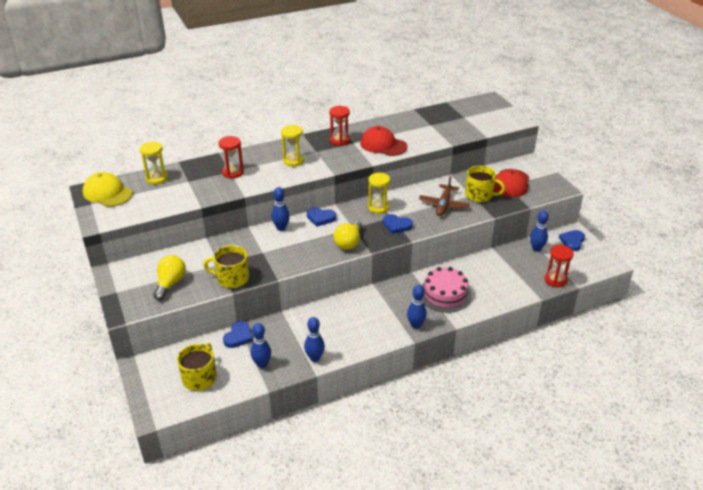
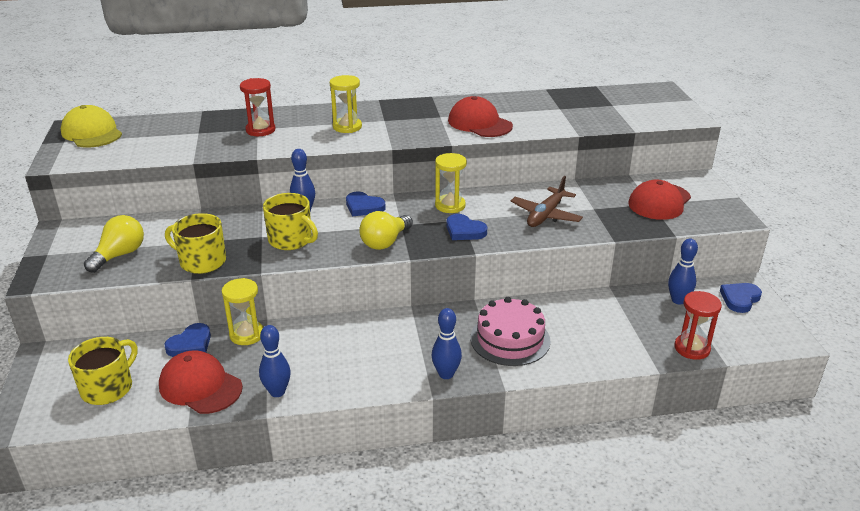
camera: 15 degrees right, 5 degrees down
yellow hourglass [140,141,168,184] -> yellow hourglass moved to [222,278,263,345]
blue bowling pin [251,323,271,368] -> red cap [159,350,243,414]
red hourglass [329,106,350,146] -> none
yellow mug [465,166,505,202] -> yellow mug moved to [263,193,318,250]

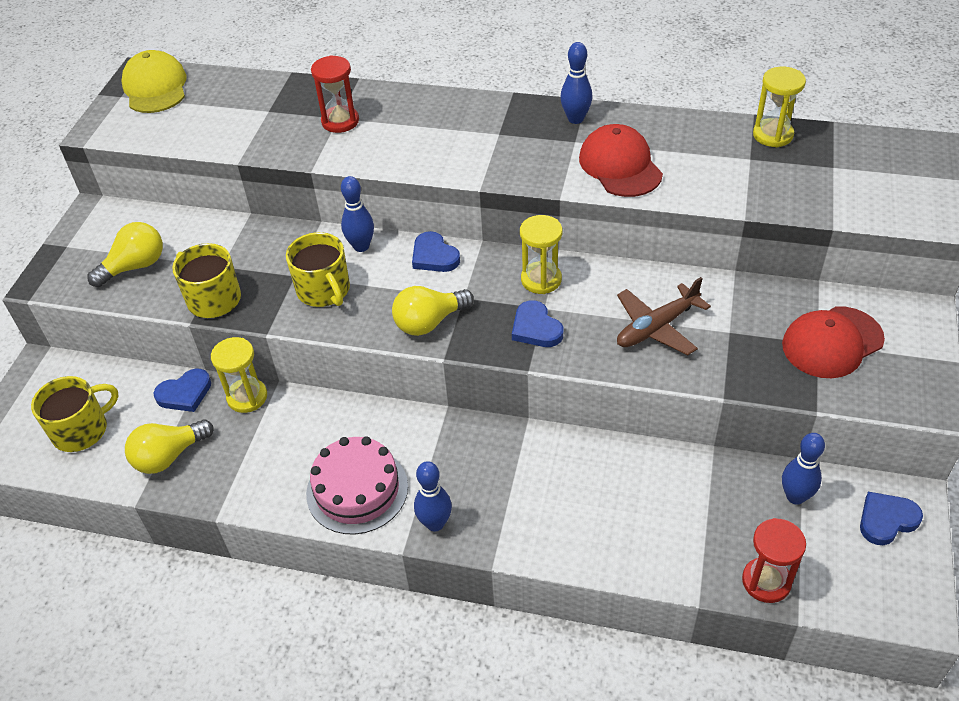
camera: 25 degrees right, 15 degrees up
red cap [159,350,243,414] -> yellow light bulb [125,419,214,474]
blue bowling pin [259,325,291,397] -> blue bowling pin moved to [560,42,593,124]
yellow hourglass [330,75,362,133] -> yellow hourglass moved to [753,67,806,147]
pink cake [470,297,550,366] -> pink cake moved to [306,436,408,534]

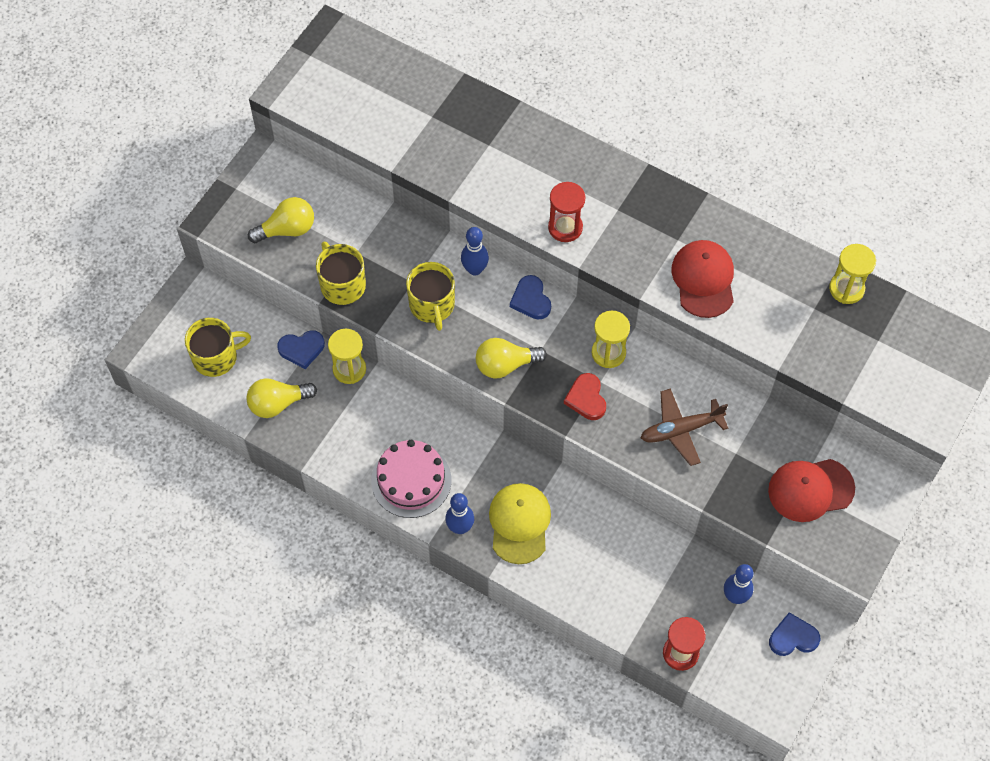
camera: 15 degrees right, 15 degrees up
yellow cap [121,50,187,113] -> yellow cap moved to [489,483,551,564]
red hourglass [311,55,359,133] -> red hourglass moved to [548,182,585,242]
blue heart [512,300,563,347] -> red heart [564,373,606,420]
blue bowling pin [560,42,593,124] -> none

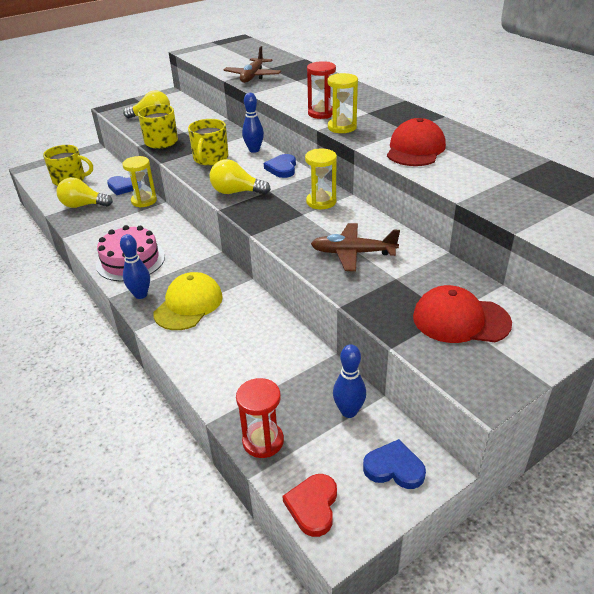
camera: 25 degrees right, 25 degrees down
red heart [564,373,606,420] -> red heart moved to [282,474,337,537]
yellow hourglass [829,244,876,304] -> yellow hourglass moved to [328,73,358,133]
none -> brown plane [223,46,281,83]

